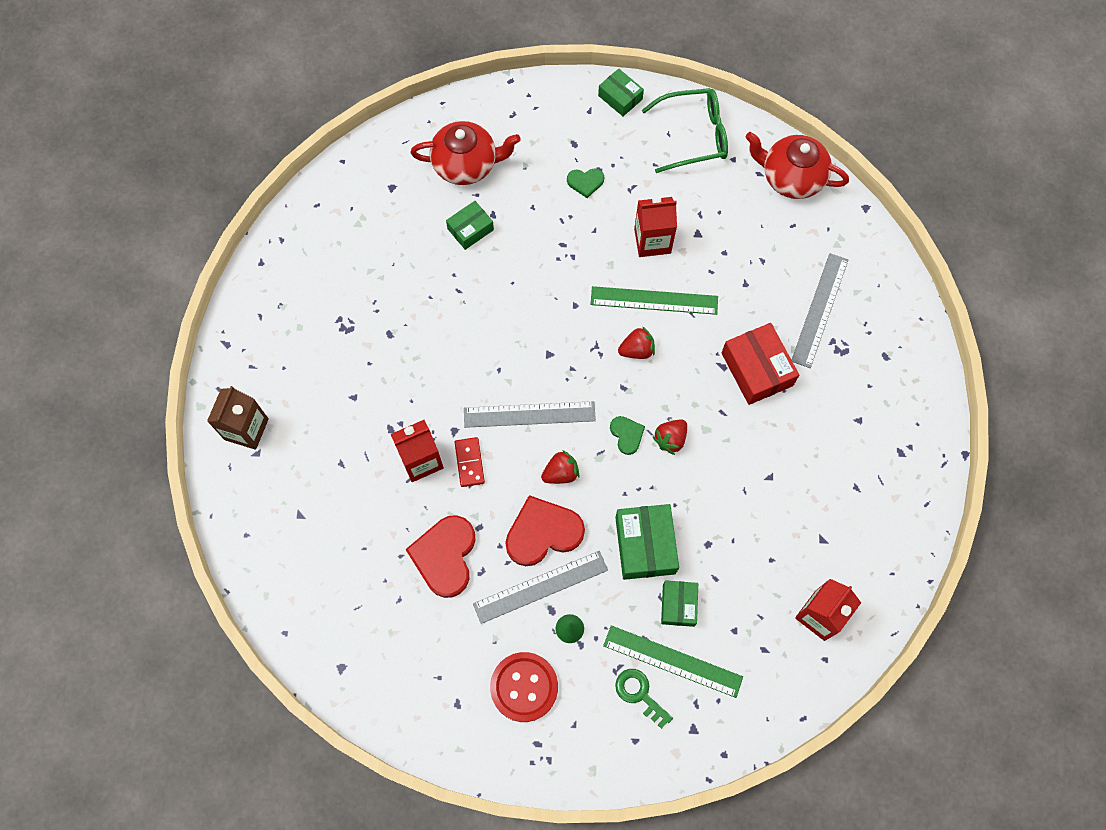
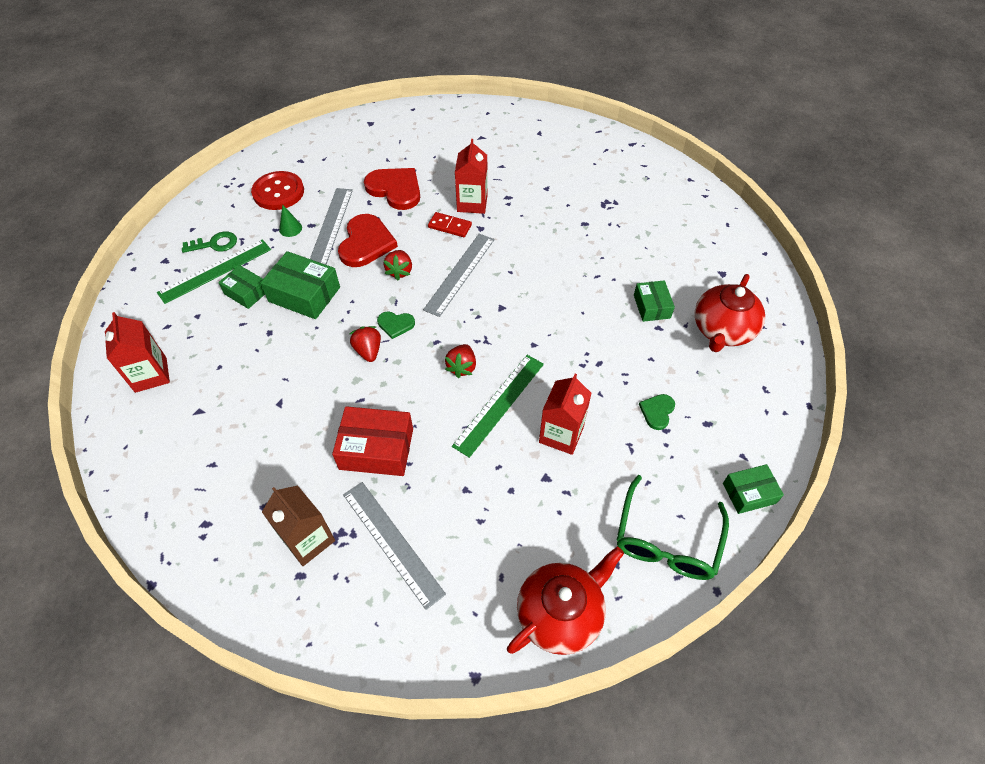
camera: 120 degrees right, 15 degrees down
brown carton [207,386,269,450] -> brown carton moved to [262,485,335,566]

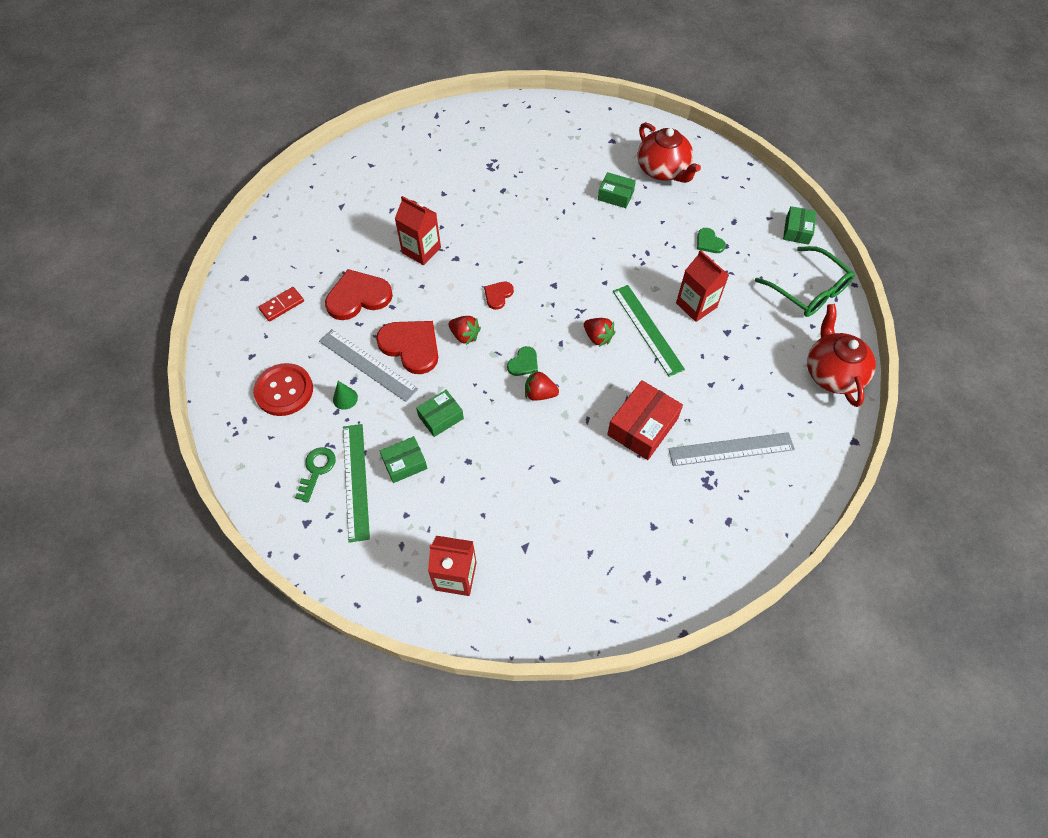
camera: 60 degrees left, 5 degrees up
green box [260,251,340,319] -> green box [416,390,464,437], size x0.62
brown carton [262,485,335,566] -> none
grey ruler [423,234,495,317] -> red heart [484,282,514,310]
red domino [428,212,472,237] -> red domino moved to [258,287,304,322]

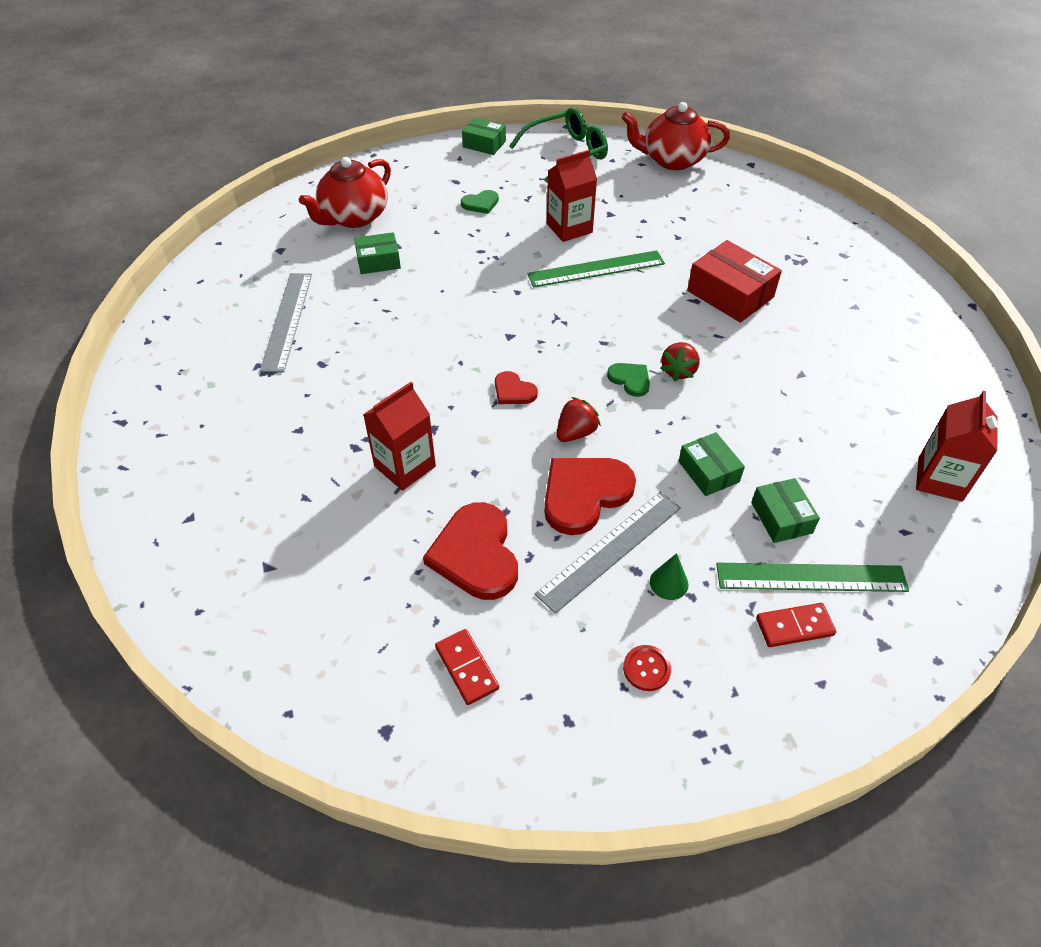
camera: 80 degrees left, 10 degrees down
red button [253,363,313,416] -> red button [623,645,671,691], size x0.49
green key [295,447,336,503] -> red domino [756,603,836,647]
red strawberry [584,318,615,347] -> none
green box [598,172,636,208] -> green box turned 45 degrees clockwise [354,232,401,274]
red teapot [637,122,701,183] -> red teapot turned 150 degrees clockwise [299,157,391,228]
grey ruler [668,432,795,466] -> grey ruler moved to [260,273,312,373]

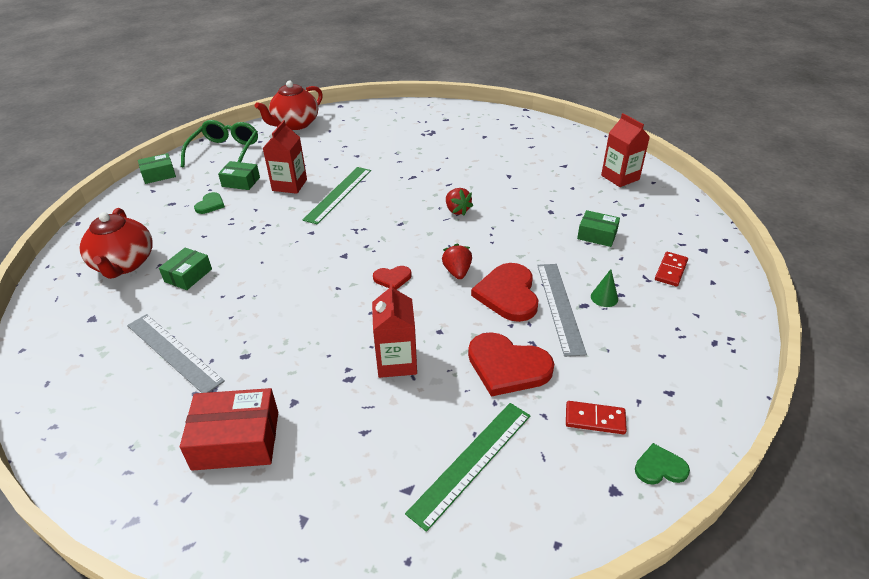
camera: 50 degrees left, 10 degrees down
green heart [607,363,650,397] -> green heart moved to [635,443,690,485]
red button [623,645,671,691] -> none
green box [679,432,745,496] -> green box moved to [218,161,260,190]
red box [687,240,782,323] -> red box moved to [180,388,278,471]
green ruler [716,563,909,592] -> green ruler moved to [405,403,530,532]

